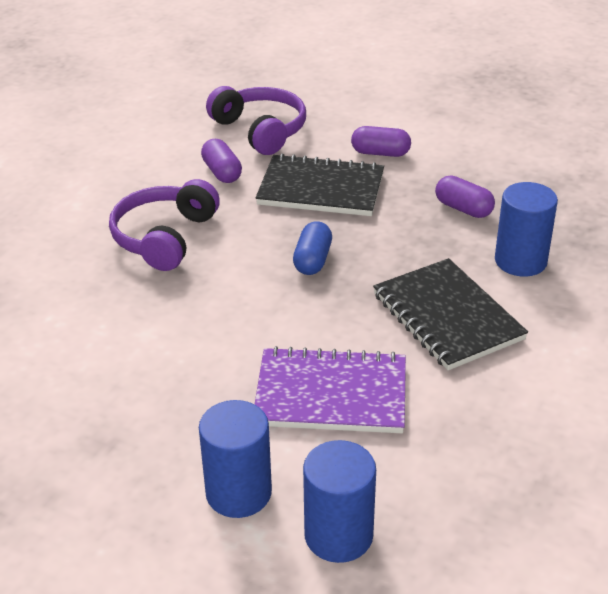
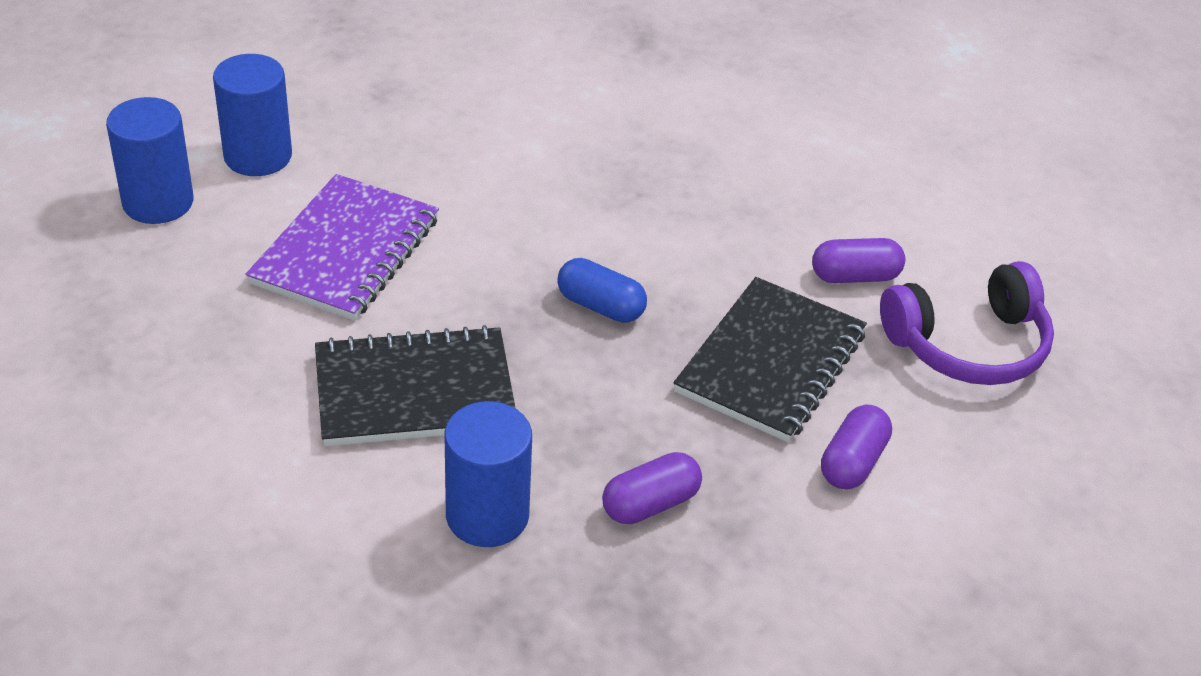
camera: 105 degrees right, 5 degrees up
purple headphones [109,179,220,271] -> none

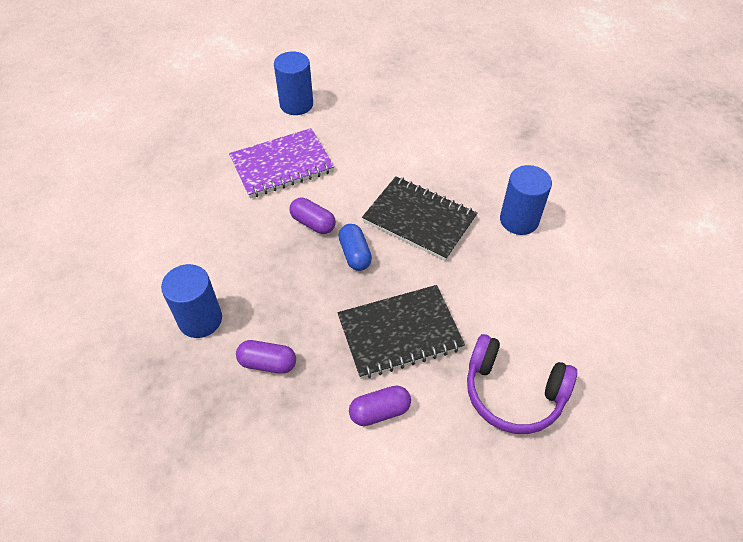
camera: 45 degrees right, 10 degrees up
blue cylinder [106,97,194,224] -> blue cylinder moved to [500,165,552,235]
black notebook [315,325,516,446] -> black notebook moved to [362,176,478,261]
purple capsule [812,238,905,283] -> purple capsule moved to [289,198,336,234]

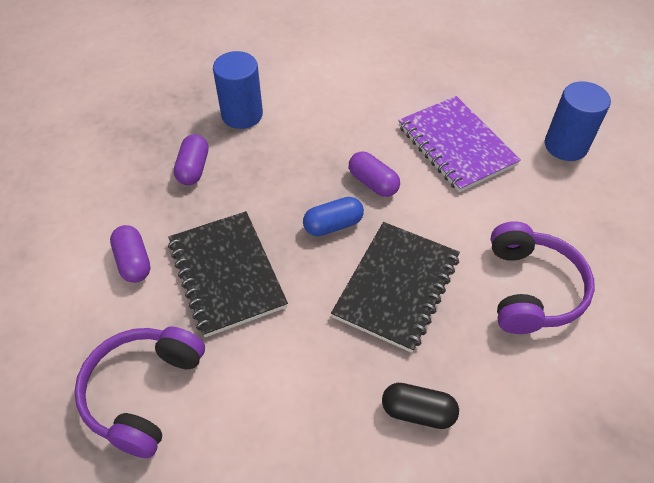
camera: 85 degrees right, 0 degrees up
purple capsule [289,198,336,234] -> purple capsule turned 75 degrees counterclockwise [349,151,400,197]
blue cylinder [500,165,552,235] -> black capsule [382,383,459,429]
none -> purple headphones [491,221,595,334]

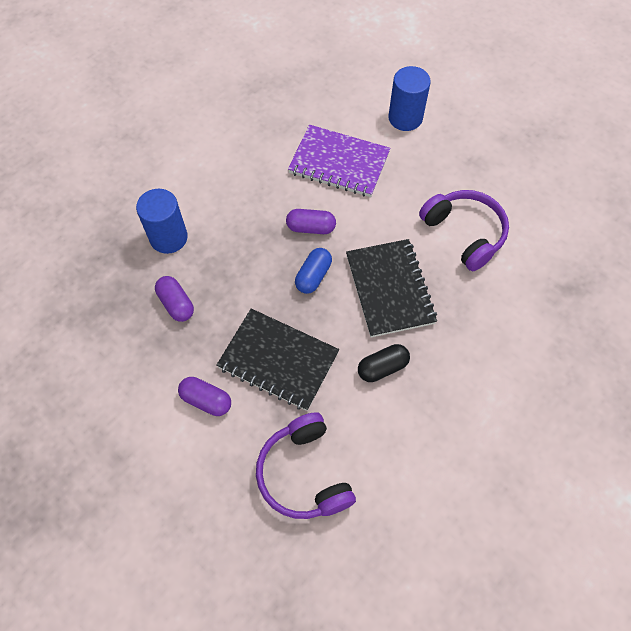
camera: 40 degrees left, 10 degrees up
black capsule [382,383,459,429] -> black capsule moved to [358,344,410,382]

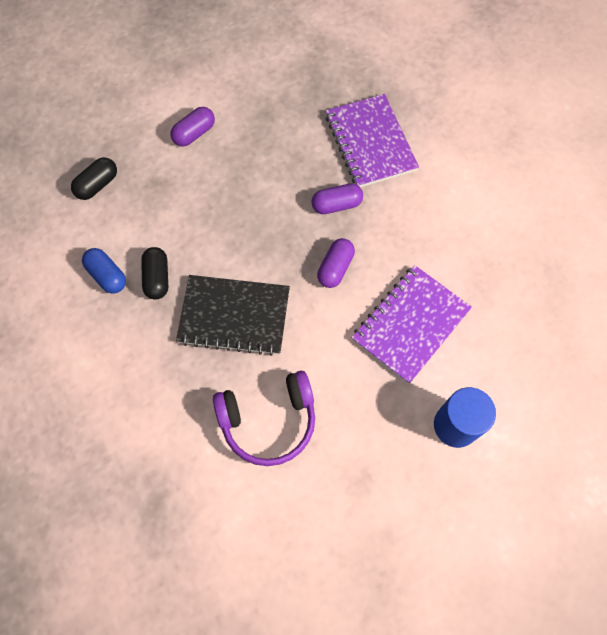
camera: 110 degrees right, 5 degrees up
blue cylinder [136,189,188,254] -> purple notebook [325,94,419,187]
purple capsule [155,276,194,322] -> purple capsule moved to [311,183,363,214]
black notebook [216,308,339,411] -> none
purple headphones [256,412,356,519] -> black capsule [71,157,117,200]
blue capsule [295,248,332,294] -> blue capsule moved to [82,248,126,293]

